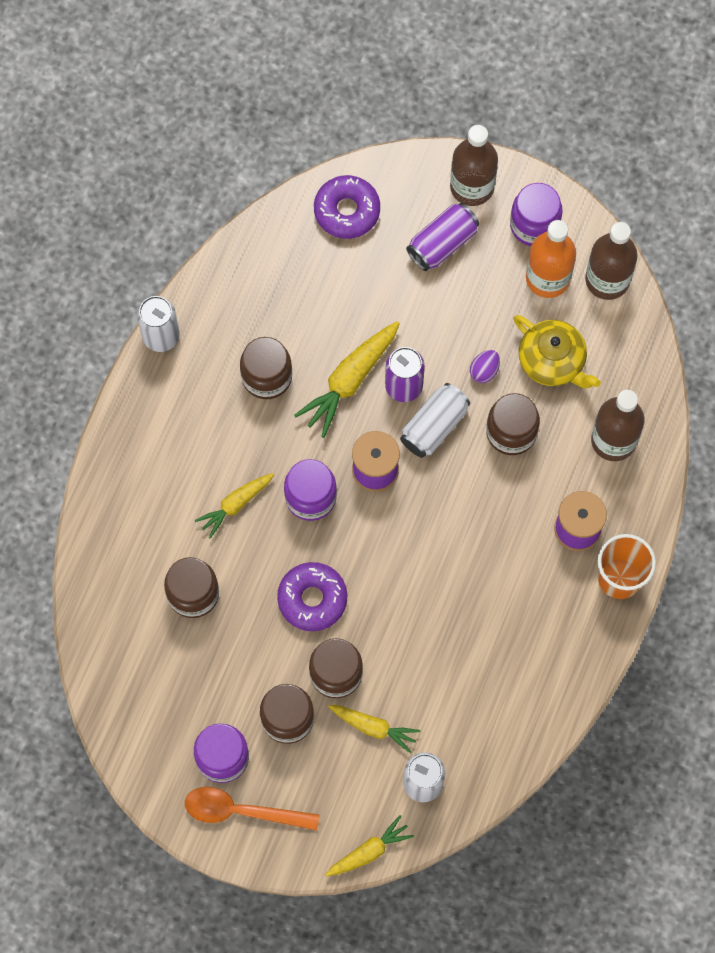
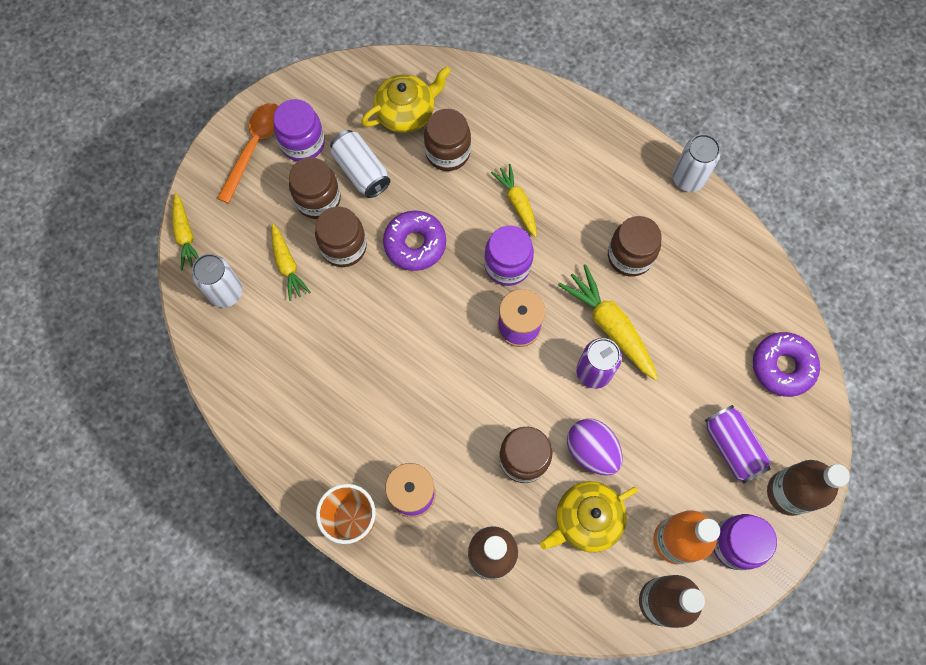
camera: 105 degrees right, 0 degrees up
yellow carrot [328,705,420,754] -> yellow carrot turned 60 degrees counterclockwise [271,224,311,301]
white can [400,383,470,458] -> white can moved to [330,130,390,198]
purple egg [470,350,500,383] -> purple egg [567,419,623,476], size x1.74
none -> yellow teapot [361,66,451,133]

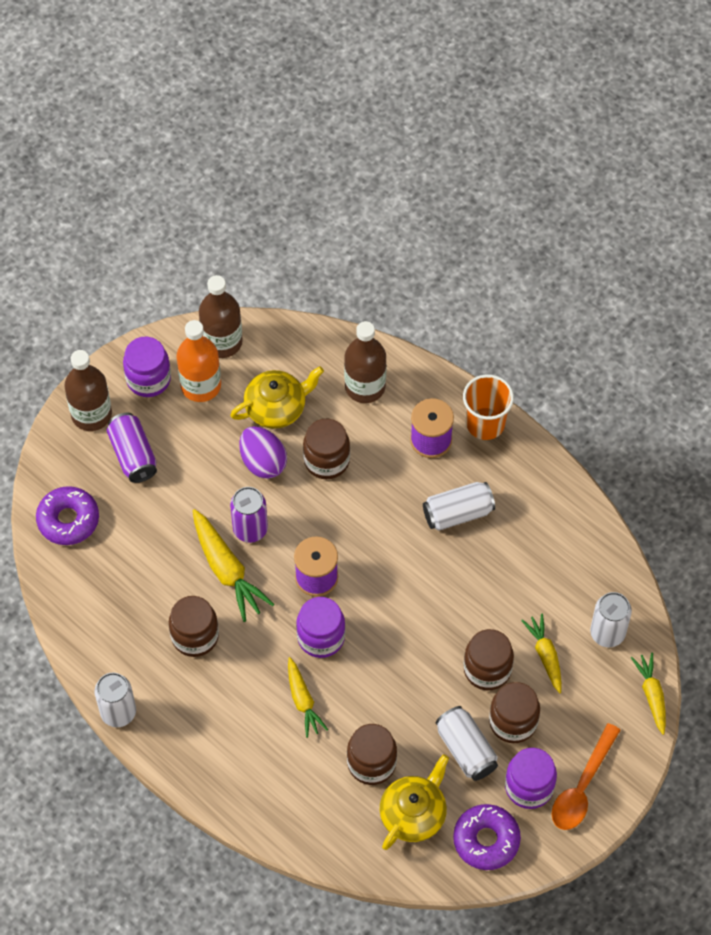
camera: 175 degrees left, 10 degrees down
yellow teapot [361,66,451,133] -> yellow teapot turned 150 degrees clockwise [380,754,449,850]
purple donut [383,210,446,271] -> purple donut moved to [453,804,521,870]
none -> white can [423,482,495,531]

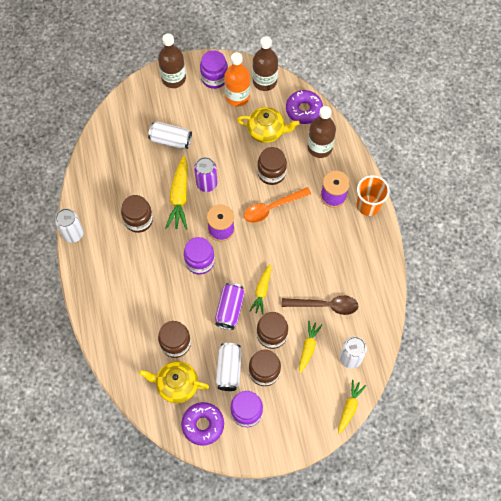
camera: 35 degrees right, 5 degrees up
purple donut [36,486,99,545] -> purple donut moved to [286,90,323,124]
purple can [107,413,157,483] -> purple can moved to [215,283,245,330]
purple egg [239,426,287,479] -> none
yellow carrot [288,657,328,738] -> yellow carrot moved to [249,264,271,315]
yellow teapot [380,754,449,850] -> yellow teapot turned 150 degrees counterclockwise [139,361,209,403]
white can [423,482,495,531] -> white can moved to [148,121,192,149]
orange spoon [552,723,620,830] -> orange spoon moved to [244,187,311,223]
none -> brown spoon [282,295,358,315]

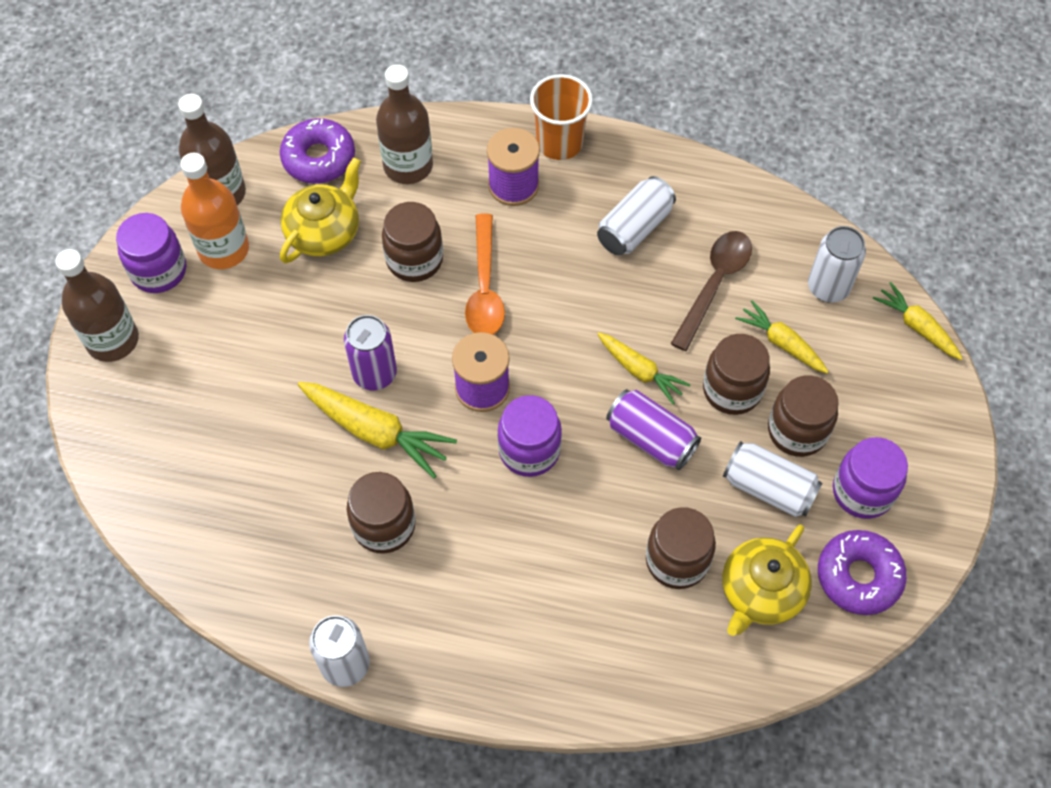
camera: 65 degrees left, 5 degrees down
white can [148,121,192,149] -> white can moved to [597,176,676,256]

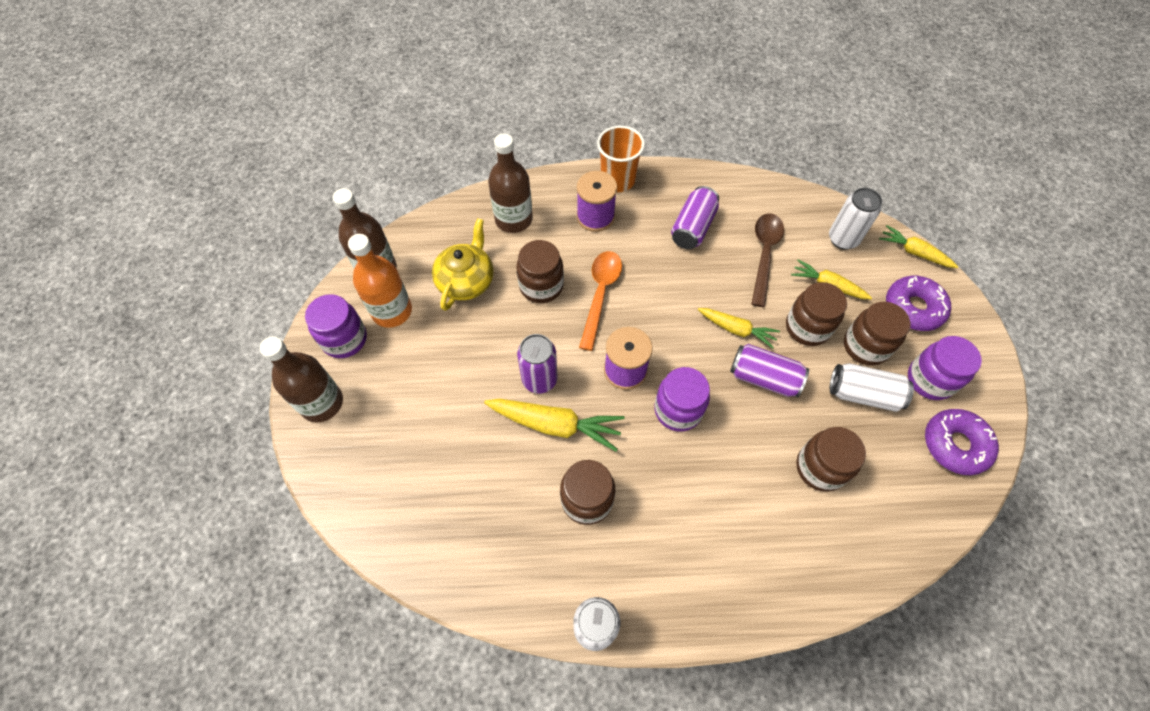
camera: 15 degrees left, 0 degrees up
purple donut [280,118,355,184] -> purple donut moved to [886,276,951,331]
orange spoon [465,213,505,335] -> orange spoon turned 150 degrees counterclockwise [579,251,622,351]
white can [597,176,676,256] -> purple can [671,186,719,249]
yellow teapot [722,525,812,636] -> none

